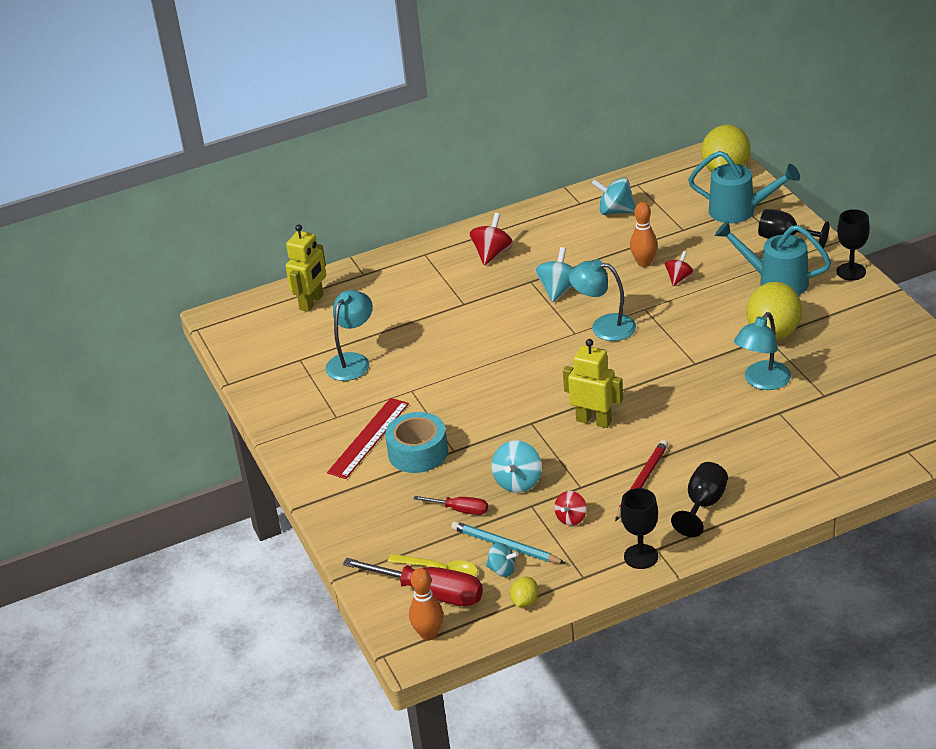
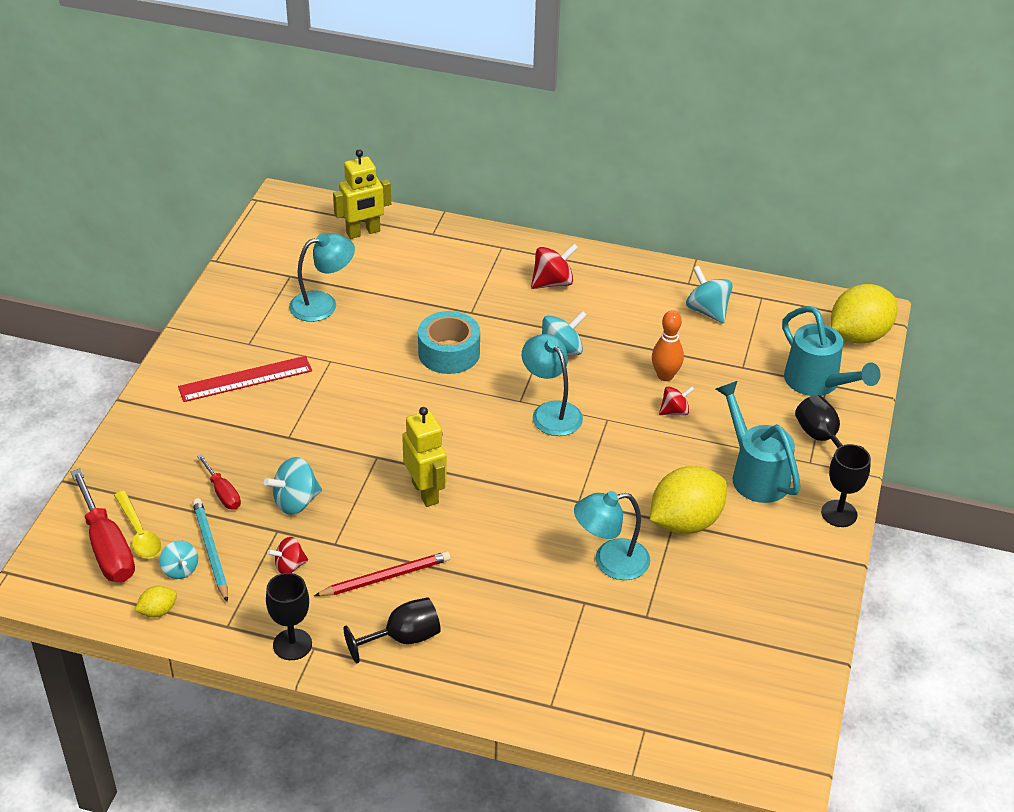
camera: 35 degrees right, 5 degrees up
turquoise tape [385,412,448,473] -> turquoise tape moved to [418,311,480,374]
orange bowling pin [409,568,443,641] -> none

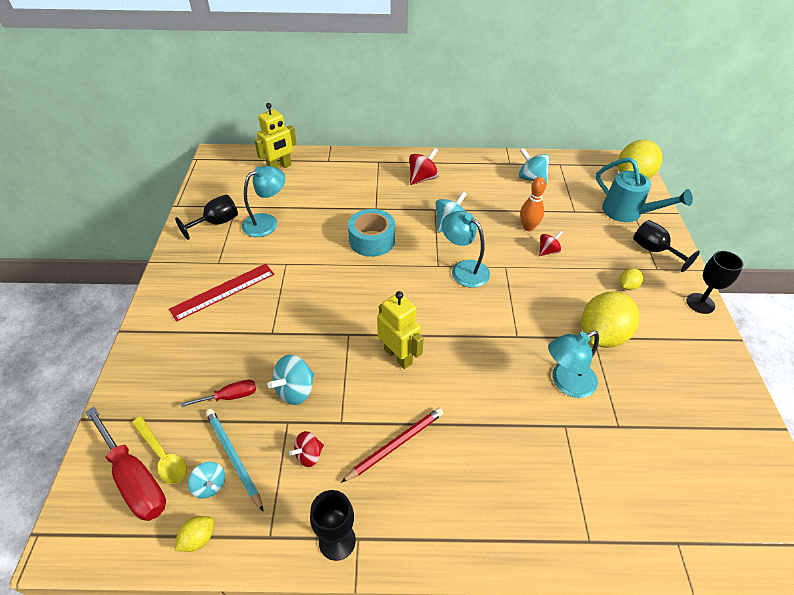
camera: 15 degrees left, 5 degrees up
red screwdriver [197,454,241,509] -> red screwdriver turned 60 degrees counterclockwise [181,380,256,407]
black goblet [344,597,441,664] -> black goblet moved to [175,195,238,240]
turquoise watering can [716,381,801,503] -> yellow lemon [620,268,643,290]

